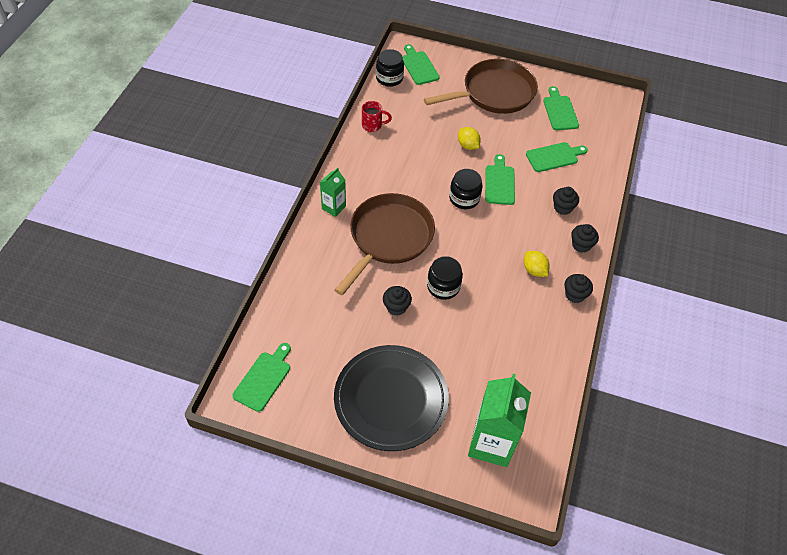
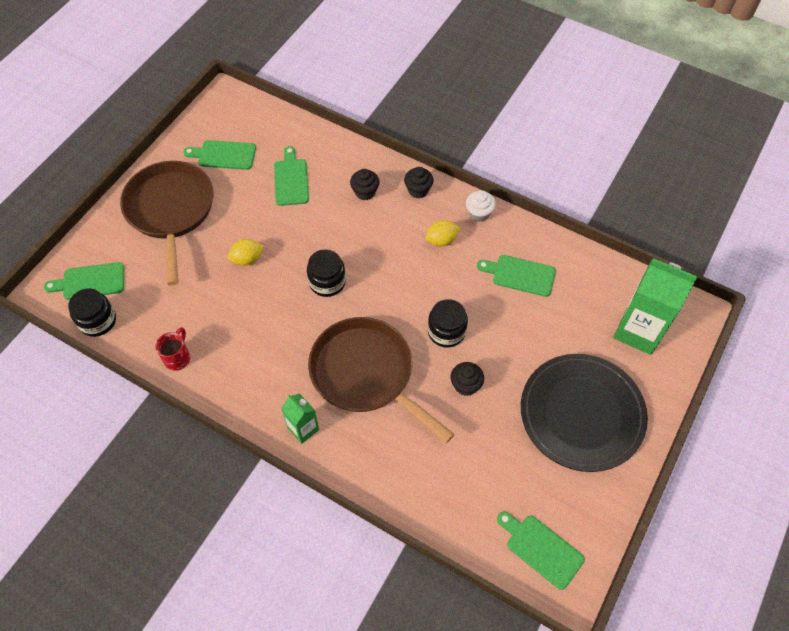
camera: 75 degrees left, 5 degrees up
green cutting board [485,154,515,205] -> green cutting board moved to [477,255,556,297]
black cupcake [564,274,593,303] -> white cupcake [466,190,496,222]

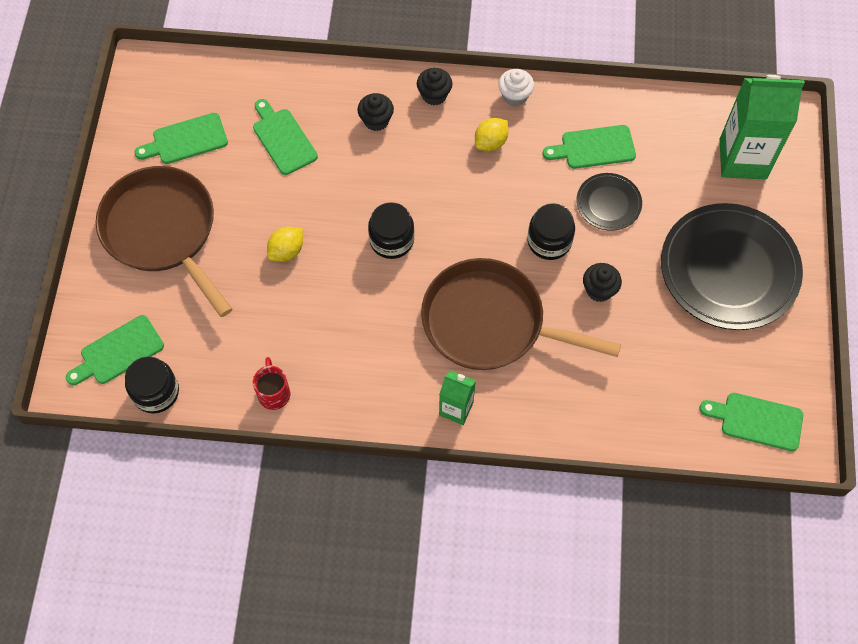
camera: 25 degrees left, 5 degrees up
none -> black plate [576,173,642,231]

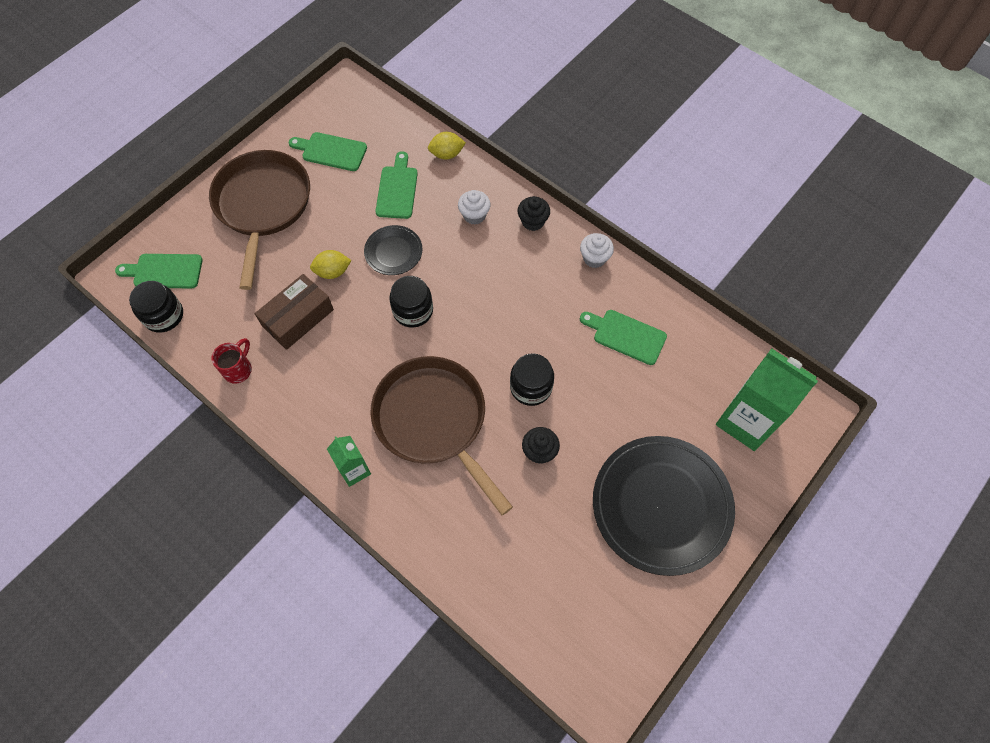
camera: 35 degrees right, 0 degrees up
black cupcake [357,93,394,131] -> white cupcake [458,190,491,225]
yellow lemon [475,118,509,151] -> yellow lemon moved to [428,132,466,160]
black plate [576,173,642,231] -> black plate moved to [364,225,423,275]
green cutting board [699,393,803,451] -> none
none -> brown box [255,274,334,350]

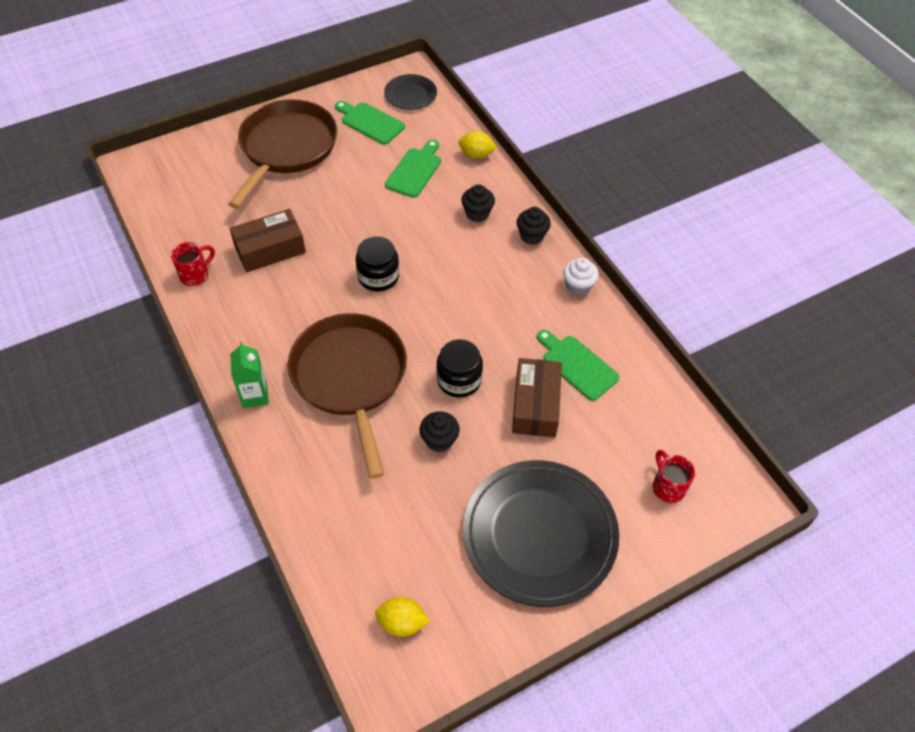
camera: 20 degrees right, 10 degrees down
green cutting board [115,254,203,289] -> none
black jar [129,281,183,333] -> none
yellow lemon [310,250,352,279] -> yellow lemon moved to [375,597,430,637]
black plate [364,225,423,275] -> black plate moved to [384,74,437,110]
white cupcake [458,190,491,225] -> black cupcake [461,184,495,222]
green carton [716,348,818,451] -> red mug [653,450,695,503]
none -> brown box [512,358,562,437]

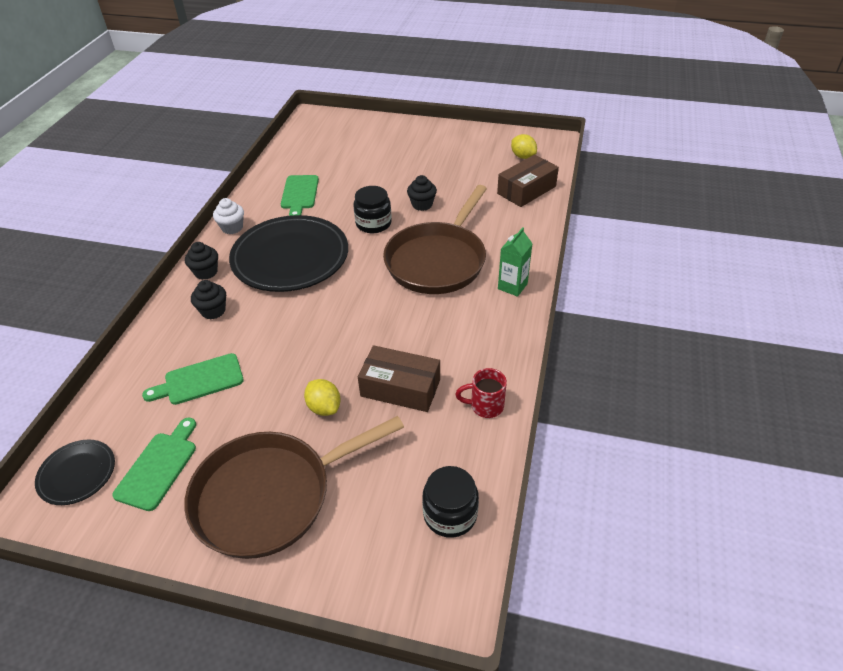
camera: 135 degrees left, 10 degrees down
green cutting board [335,101,405,144] -> green cutting board turned 150 degrees counterclockwise [112,417,196,511]
black jar [356,236,399,291] -> black jar moved to [422,466,479,538]
yellow lemon [458,131,497,159] -> yellow lemon moved to [304,379,341,416]
black plate [463,460,619,607] -> black plate moved to [229,215,348,292]
brown box [512,358,562,437] -> brown box moved to [497,155,559,207]
red mug [653,450,695,503] -> none

